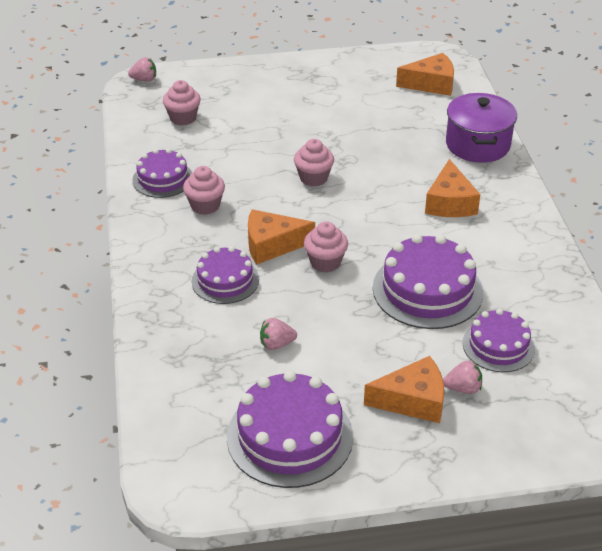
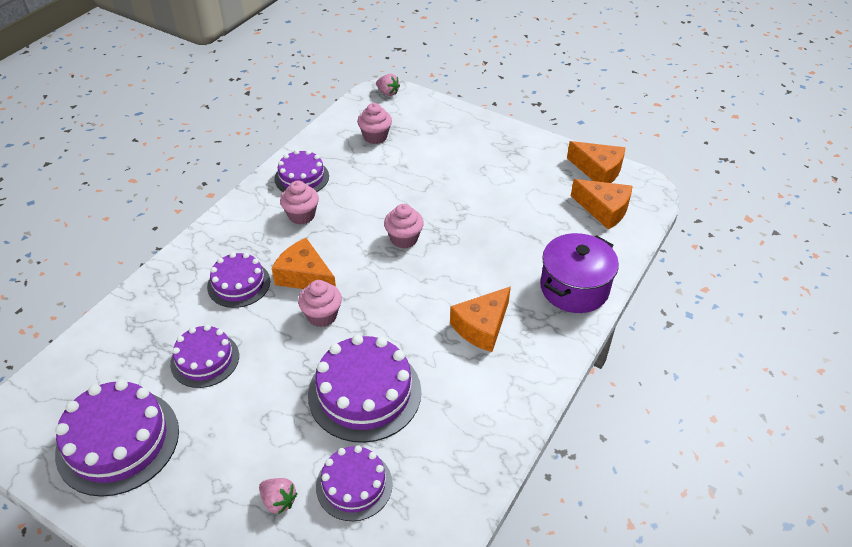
camera: 40 degrees right, 5 degrees up
pink strawberry [260,318,297,350] -> purple cake [170,325,239,388]
orange cheese [364,356,444,423] -> orange cheese moved to [567,141,626,183]

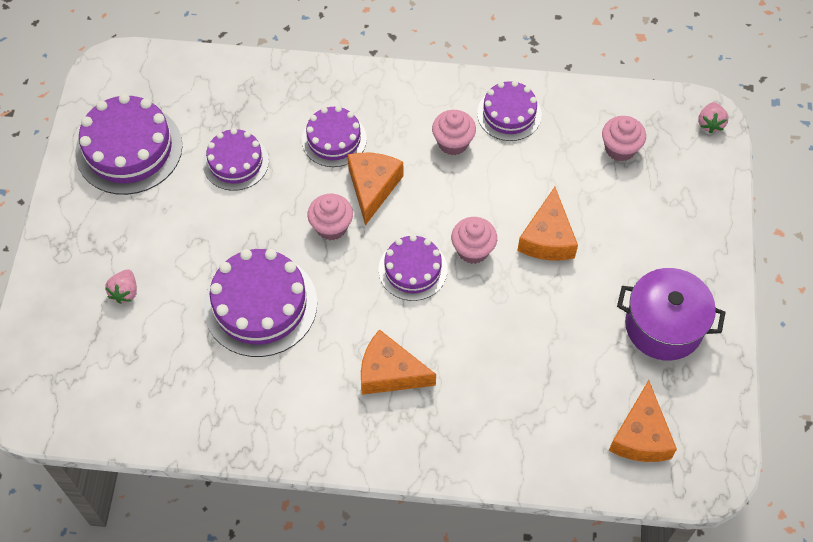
camera: 65 degrees right, 15 degrees up
purple cake [316,445,393,521] -> purple cake moved to [378,235,447,301]
purple pot [540,233,619,313] -> purple pot moved to [617,268,726,361]
orange cheese [567,141,626,183] -> orange cheese moved to [517,187,578,261]

